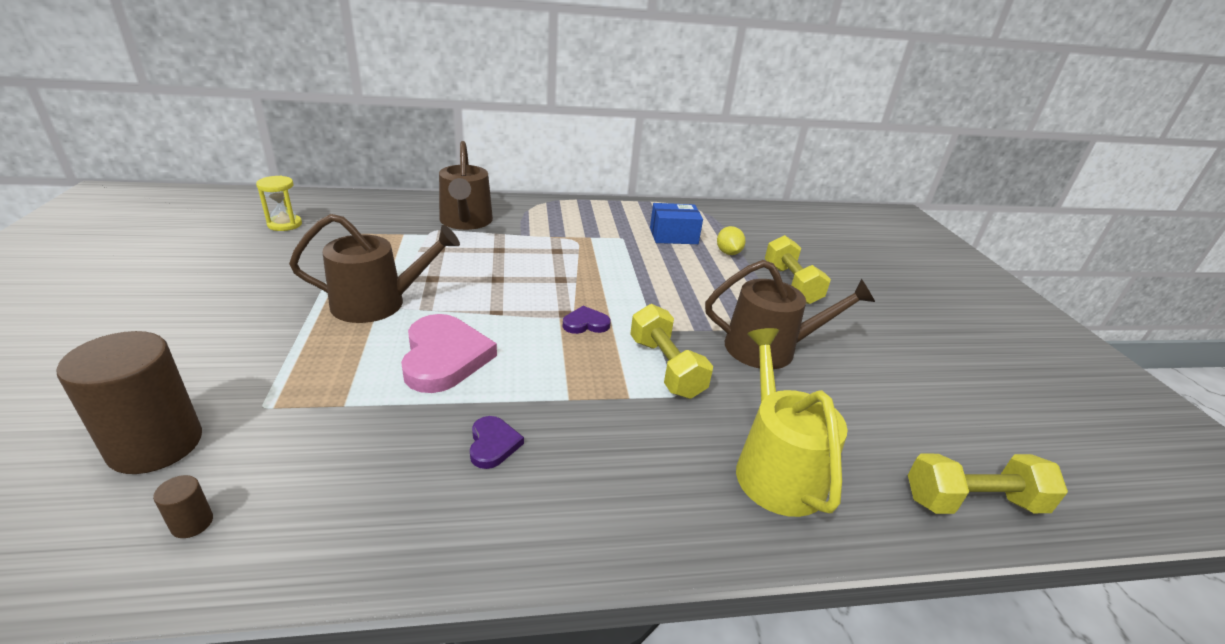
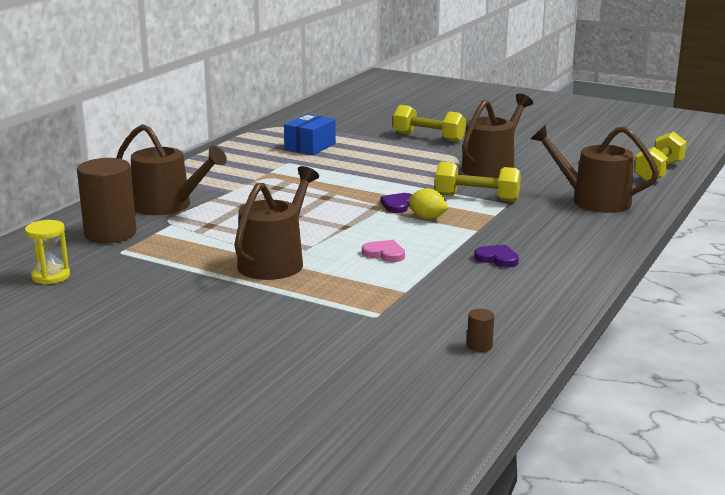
camera: 50 degrees left, 10 degrees down
brown cylinder [56,331,202,474] -> brown cylinder moved to [77,158,137,243]
pink heart [401,314,497,393] -> pink heart [362,240,405,262], size x0.50
yellow lemon [717,226,746,255] -> yellow lemon moved to [408,188,449,219]
yellow watering can [736,328,848,517] -> brown watering can [531,125,659,213]

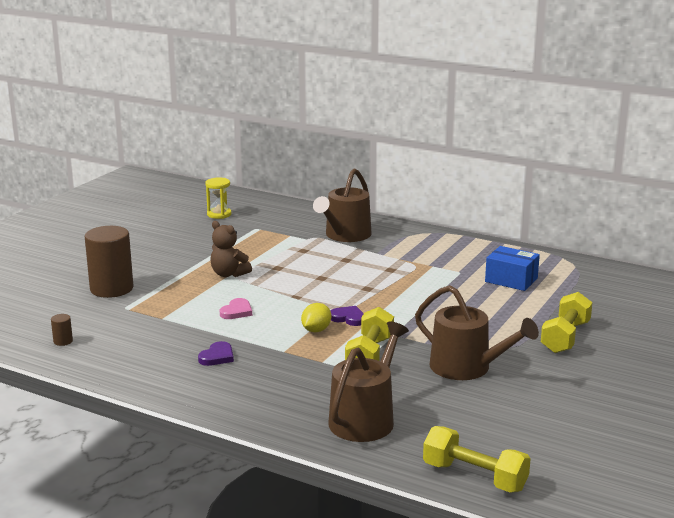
camera: 90 degrees right, 0 degrees up
brown cylinder [77,158,137,243] -> brown cylinder moved to [84,226,133,298]
brown watering can [234,166,319,280] -> brown teddy bear [210,221,252,277]

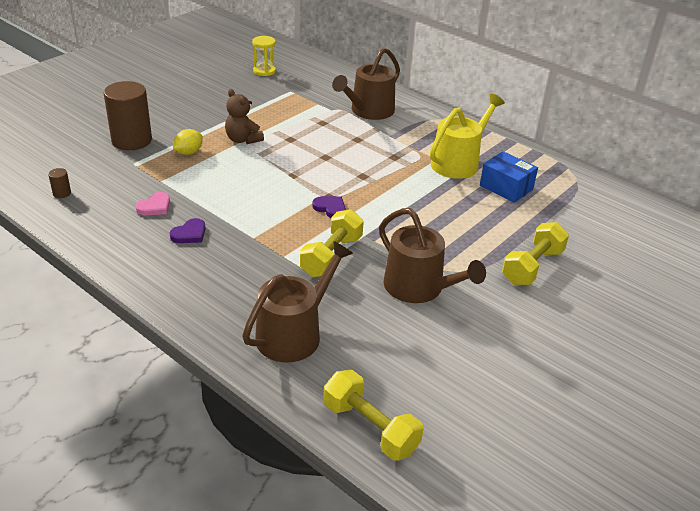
camera: 10 degrees right, 15 degrees up
pink heart [220,298,252,319] -> pink heart moved to [135,192,170,215]
yellow lemon [301,303,331,332] -> yellow lemon moved to [173,129,203,155]
none -> yellow watering can [430,94,505,179]

